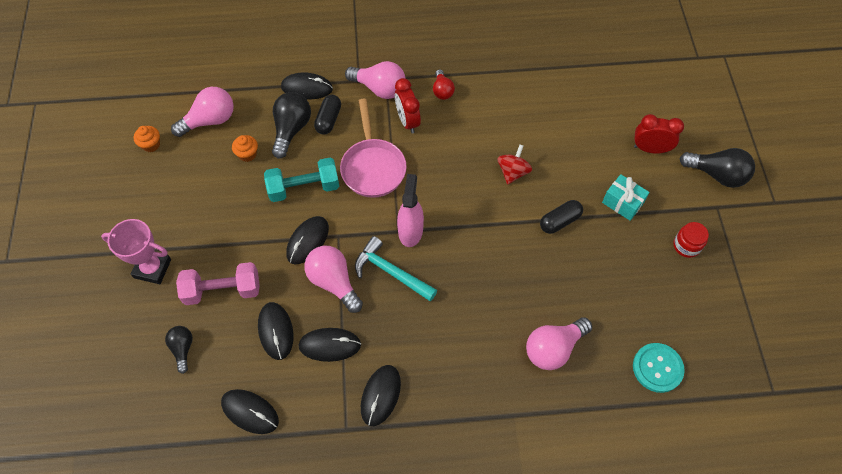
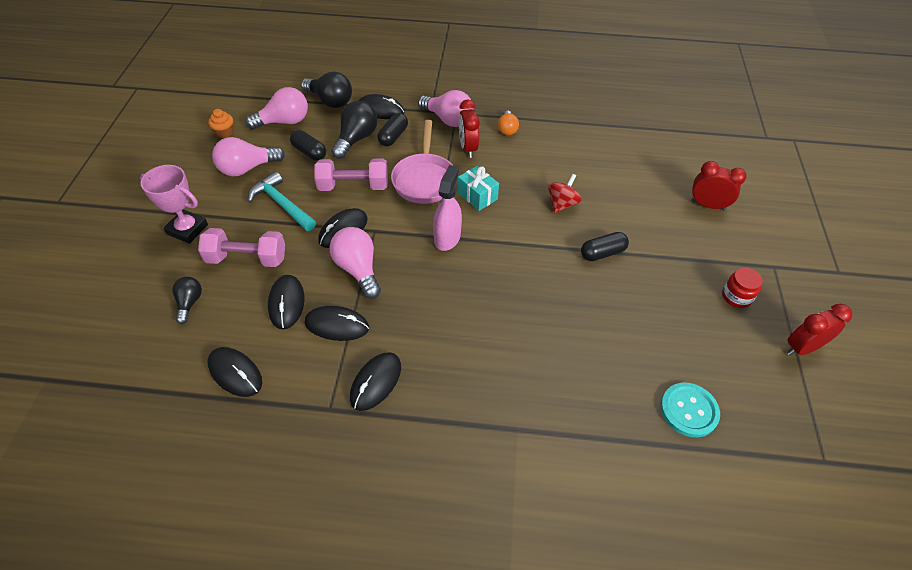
camera: 10 degrees right, 10 degrees down
orange cupcake [232,135,258,162] -> black capsule [290,130,326,161]
turquoise dumbbell [264,158,340,202] -> pink dumbbell [314,159,388,191]
turquoise hammer [355,236,437,302] -> turquoise hammer moved to [248,171,316,231]
red light bulb [433,69,455,100] -> orange light bulb [498,110,519,135]
pink light bulb [526,317,592,370] -> pink light bulb moved to [212,137,285,176]
turquoise gift [602,174,650,221] -> turquoise gift moved to [458,166,499,211]
black light bulb [680,148,755,188] -> black light bulb moved to [301,72,352,108]
none -> red clock [787,304,853,356]

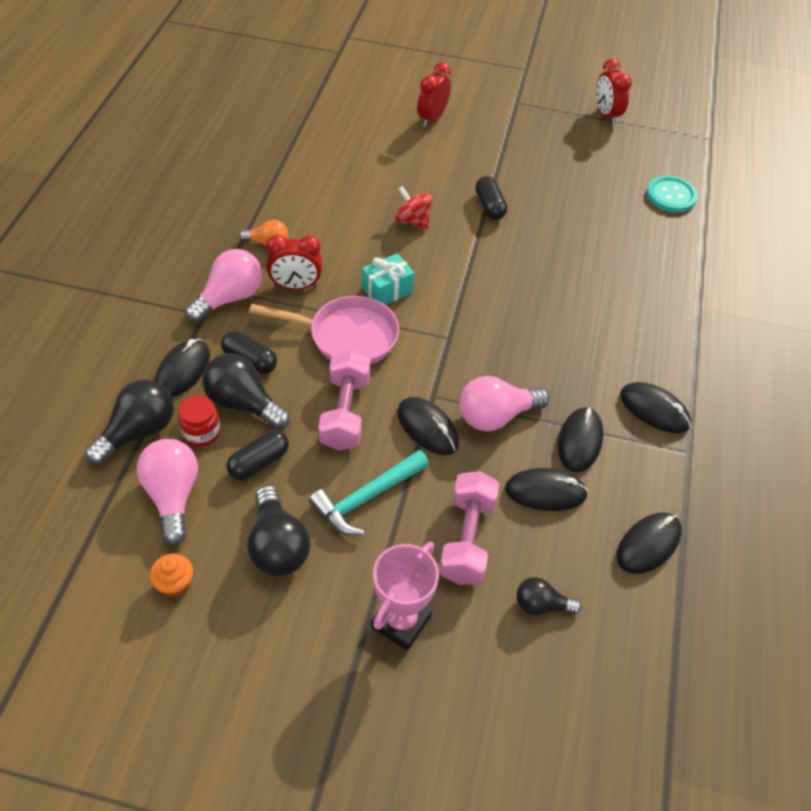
camera: 85 degrees left, 0 degrees up
pink light bulb [212,137,285,176] -> black light bulb [247,485,310,576]
pink spray bottle [433,165,462,251] -> none
red jar [722,268,763,308] -> red jar moved to [178,395,221,447]

